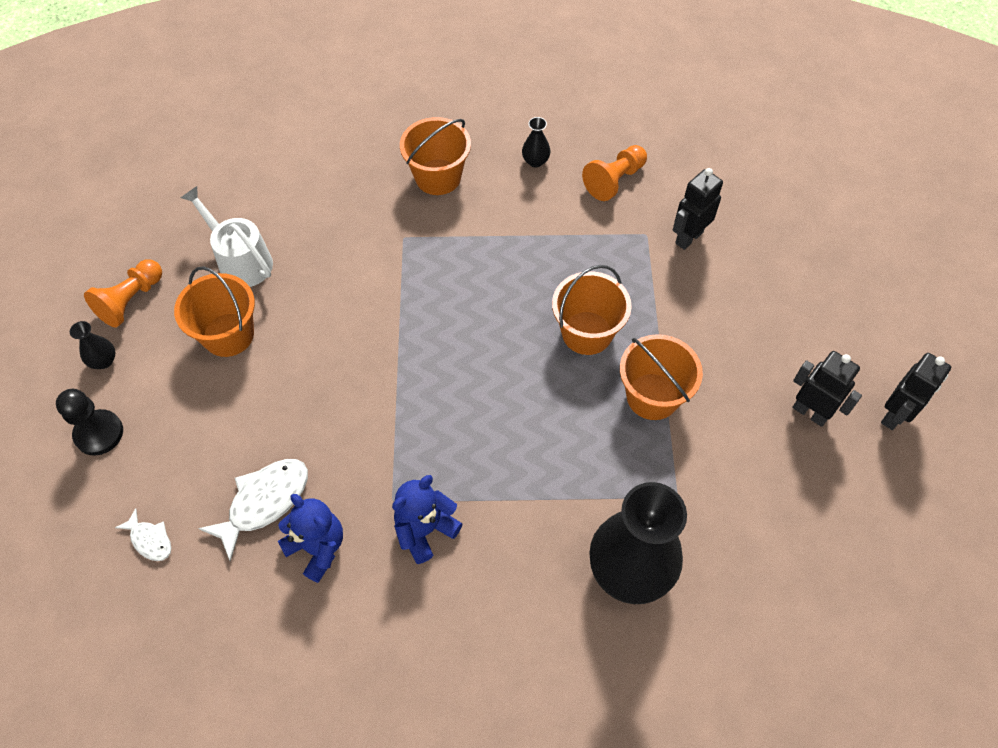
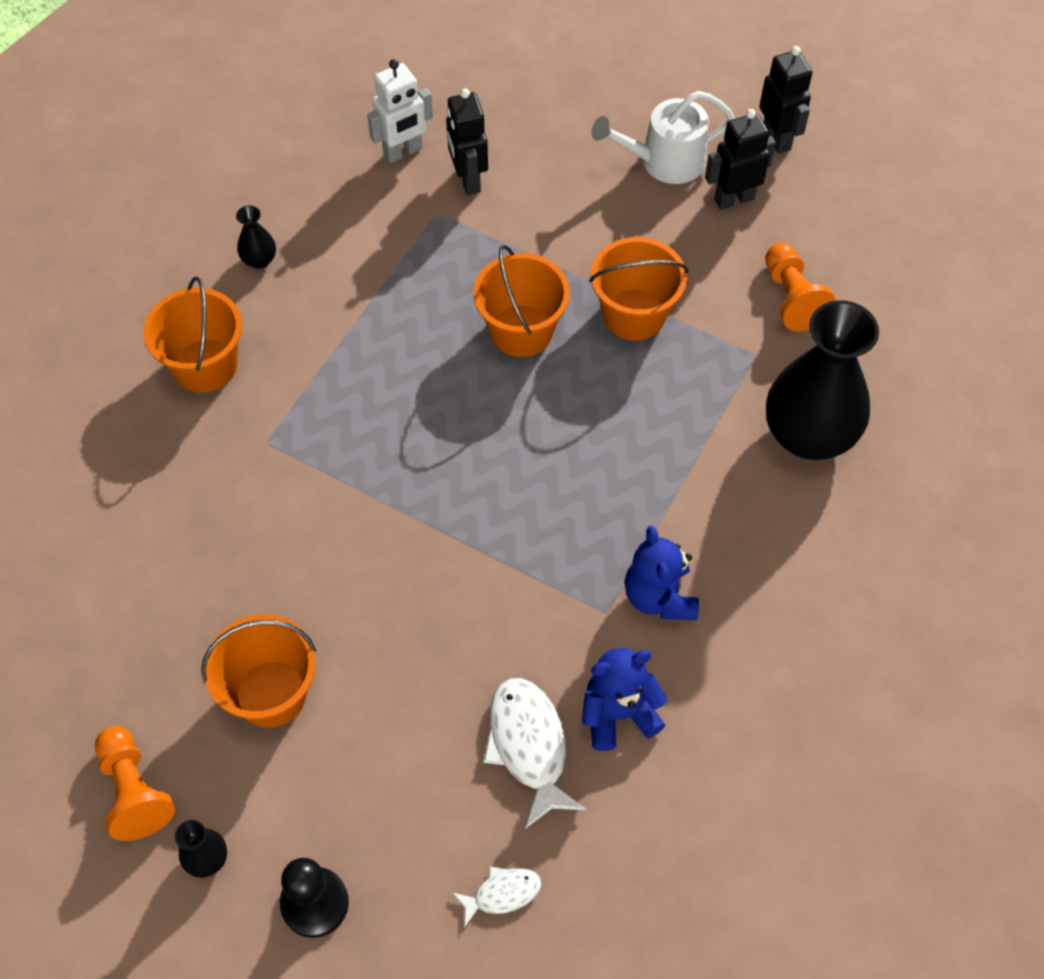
camera: 60 degrees left, 0 degrees up
white watering can [181,186,273,287] -> white watering can moved to [591,91,735,184]
orange pawn [582,145,647,201] -> orange pawn moved to [765,243,836,332]
none -> white robot [367,59,433,163]

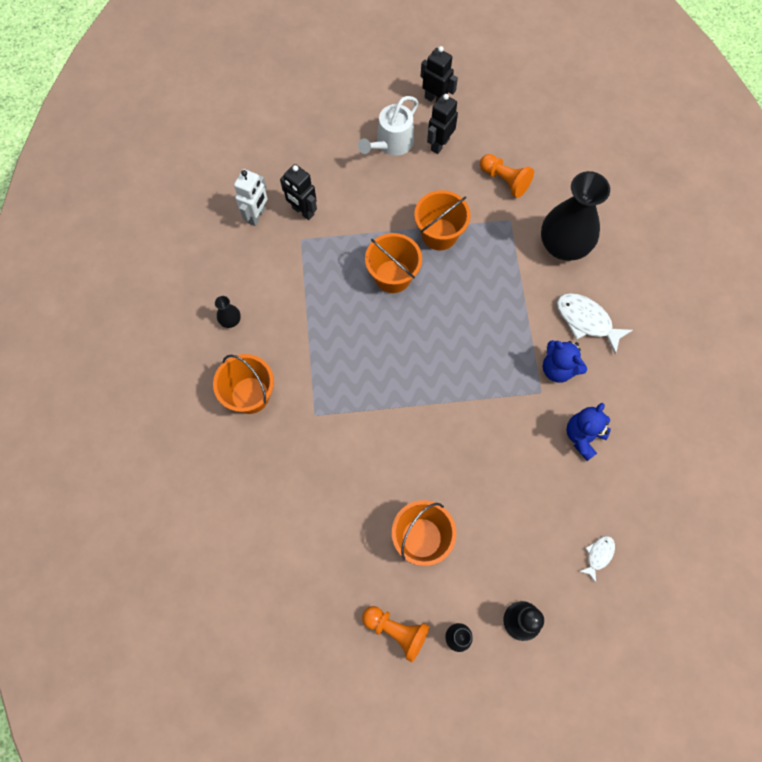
camera: 35 degrees left, 10 degrees up
white fish [483,678,586,829] -> white fish moved to [557,293,633,355]

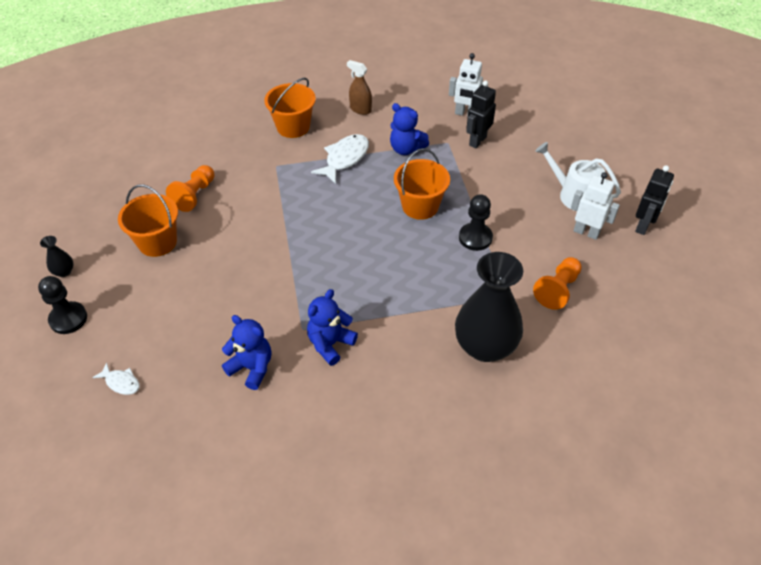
camera: 85 degrees right, 20 degrees down
black vase [215,296,241,328] -> brown spray bottle [347,60,372,115]
orange pawn [362,606,430,662] -> orange pawn moved to [166,165,215,212]
orange bucket [414,190,471,250] -> black pawn [459,194,493,251]
black robot [427,94,458,154] -> white robot [571,172,620,240]
white fish [557,293,633,355] -> white fish moved to [311,134,369,184]
none -> blue teddy bear [390,103,429,155]

